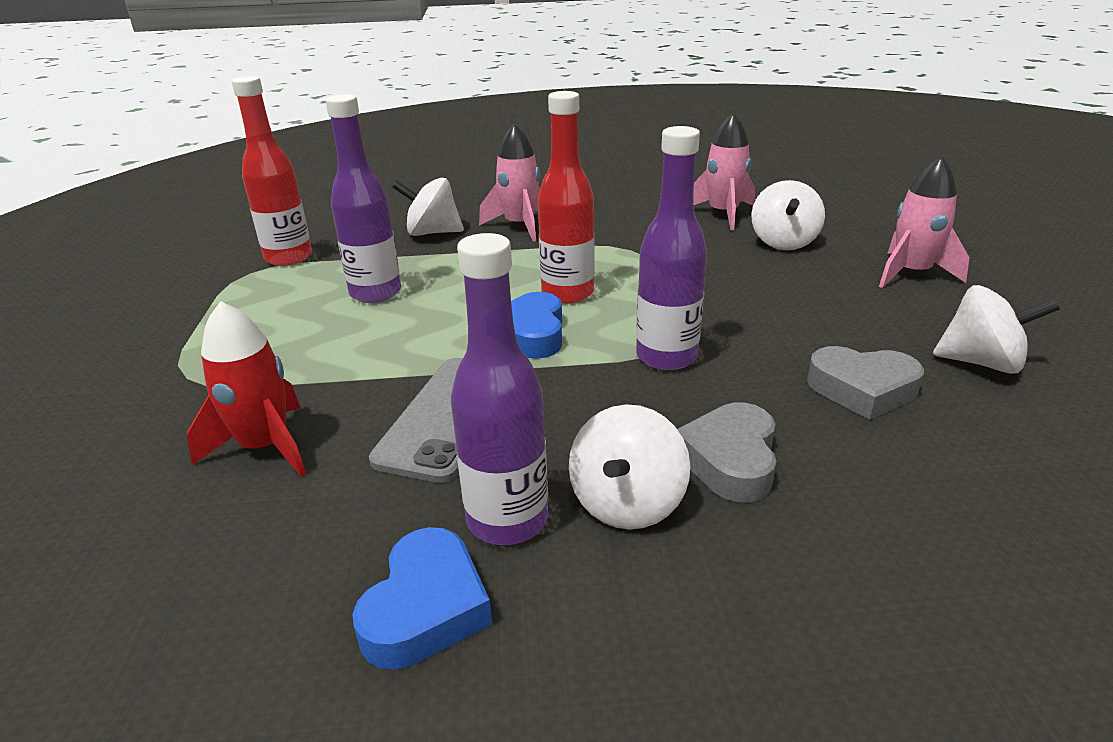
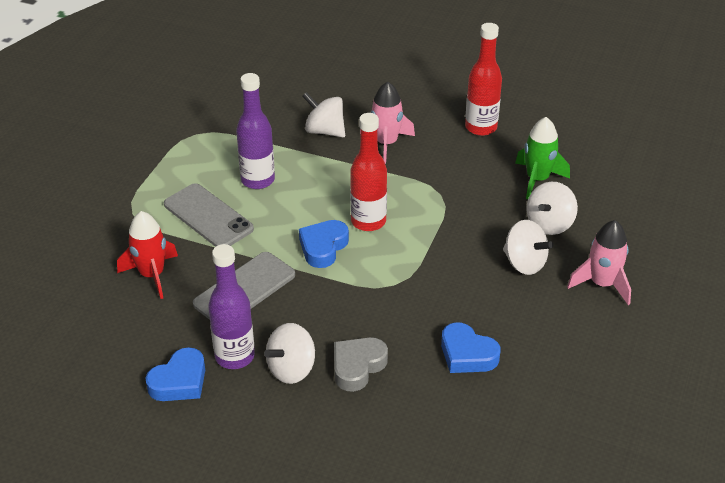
camera: 25 degrees right, 10 degrees up
red bottle [231,76,312,266] -> red bottle moved to [465,23,502,136]
purple bottle [636,126,707,370] -> none
pink rocket [693,113,755,230] -> green rocket [515,117,570,199]
grey heart [807,346,924,420] -> blue heart [441,322,500,373]
white spinning top [933,285,1060,374] -> white spinning top moved to [503,220,553,275]
none -> grey phone [164,183,254,247]

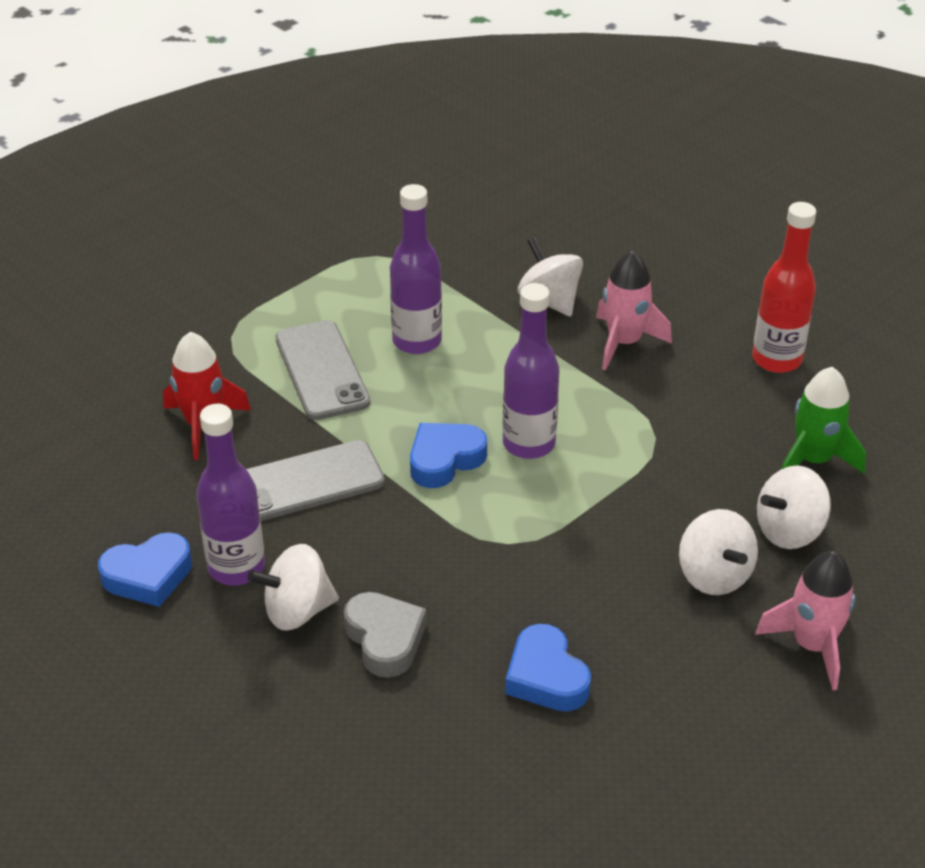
camera: 25 degrees right, 0 degrees up
grey heart [334,337,388,392] -> grey heart turned 90 degrees clockwise [344,592,427,678]
red bottle [350,113,387,231] -> purple bottle [502,283,559,459]

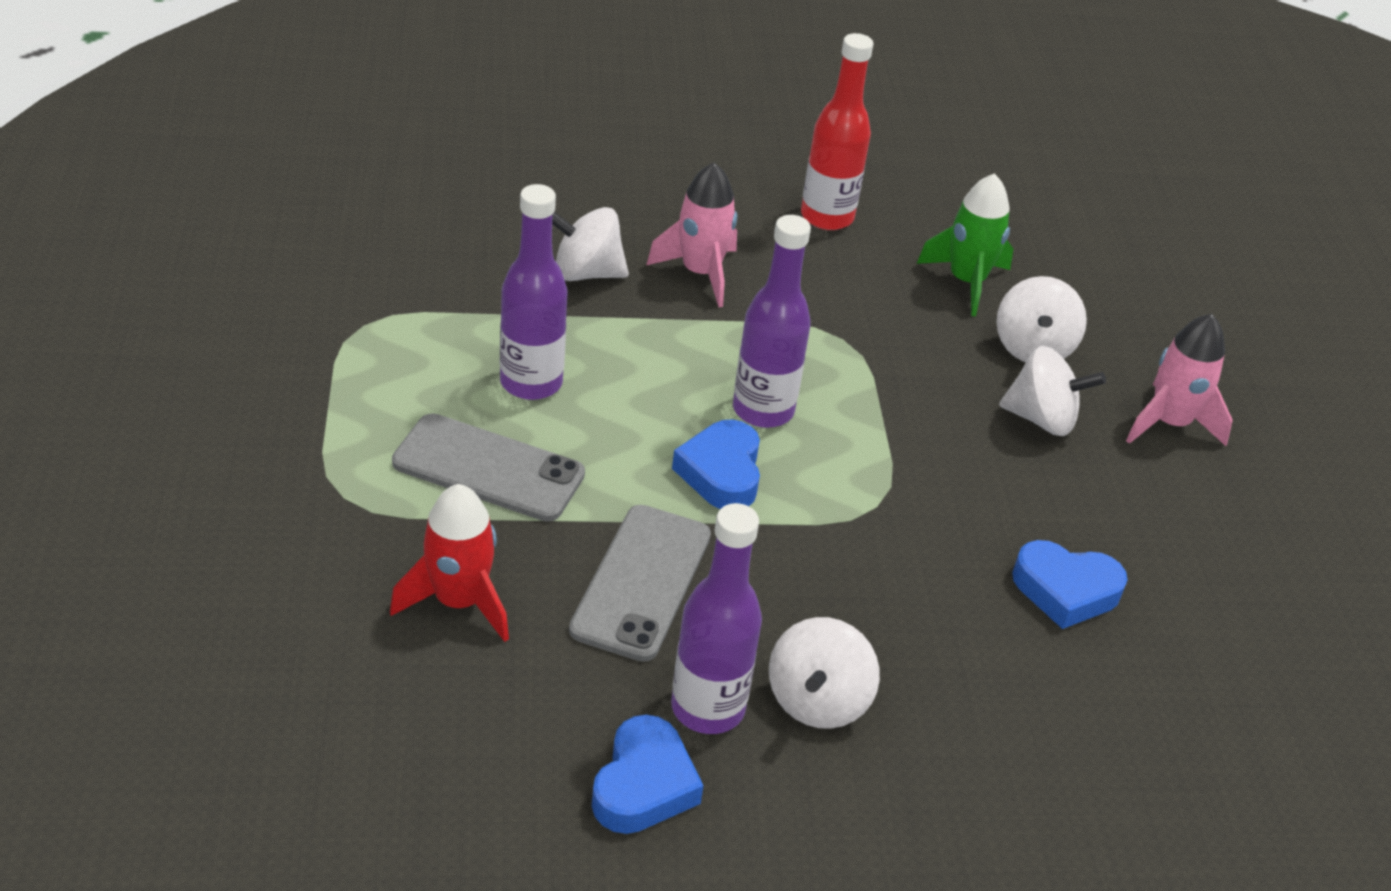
camera: 55 degrees left, 0 degrees up
grey heart [344,592,427,678] -> none

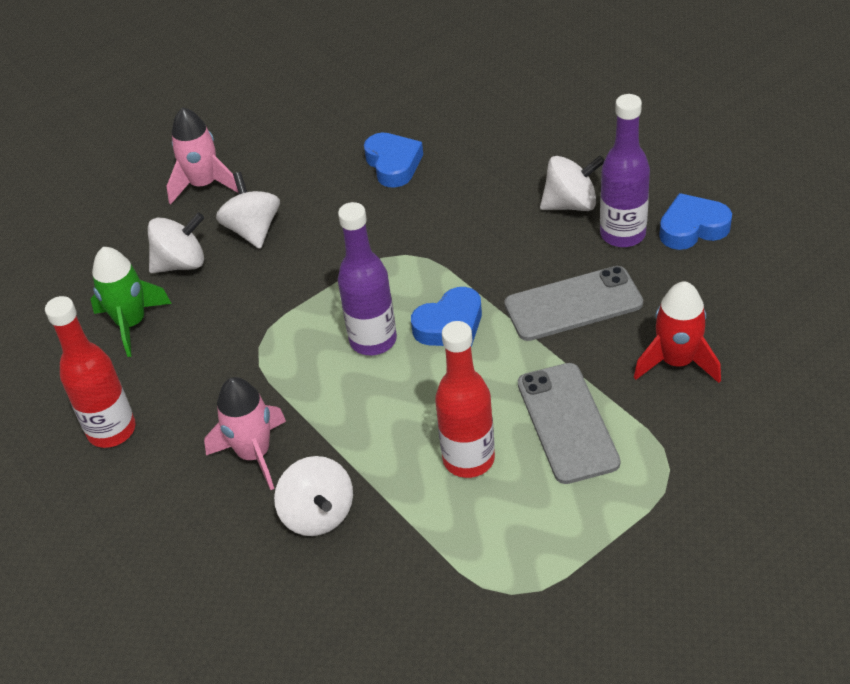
camera: 115 degrees left, 5 degrees up
purple bottle [500,184,568,400] -> red bottle [435,321,495,478]

